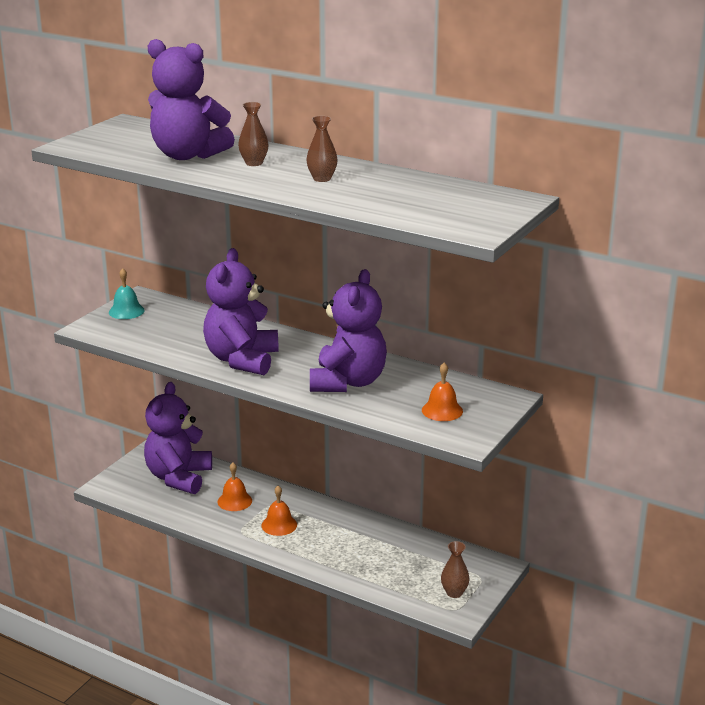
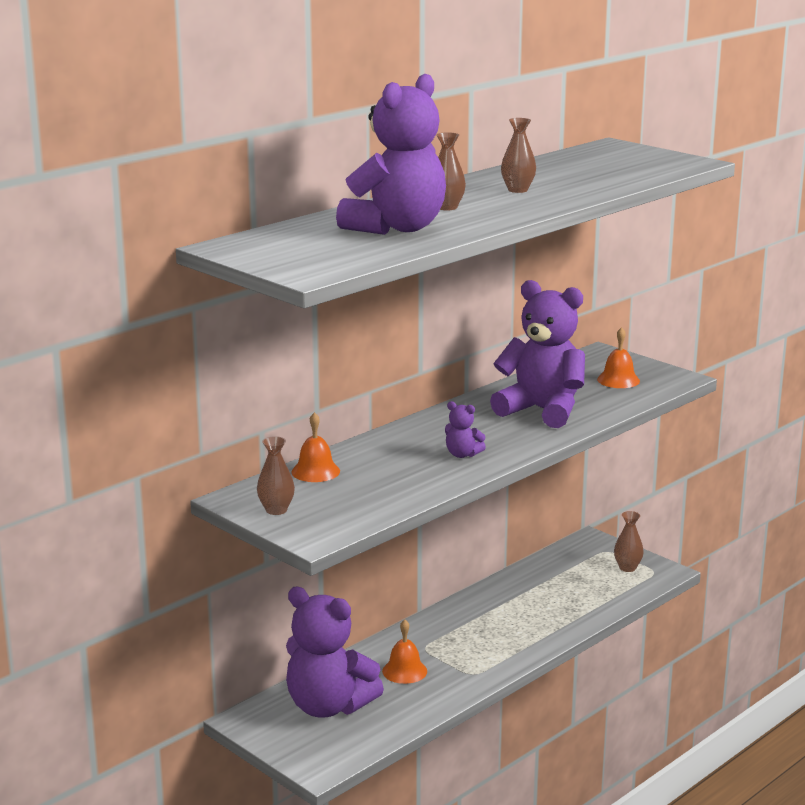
camera: 75 degrees left, 5 degrees down
turquoise bell [109,268,145,319] -> brown vase [257,436,295,515]
purple teddy bear [203,248,279,375] -> purple teddy bear [445,401,486,458], size x0.42
orange bell [262,486,297,536] -> orange bell moved to [291,412,340,482]

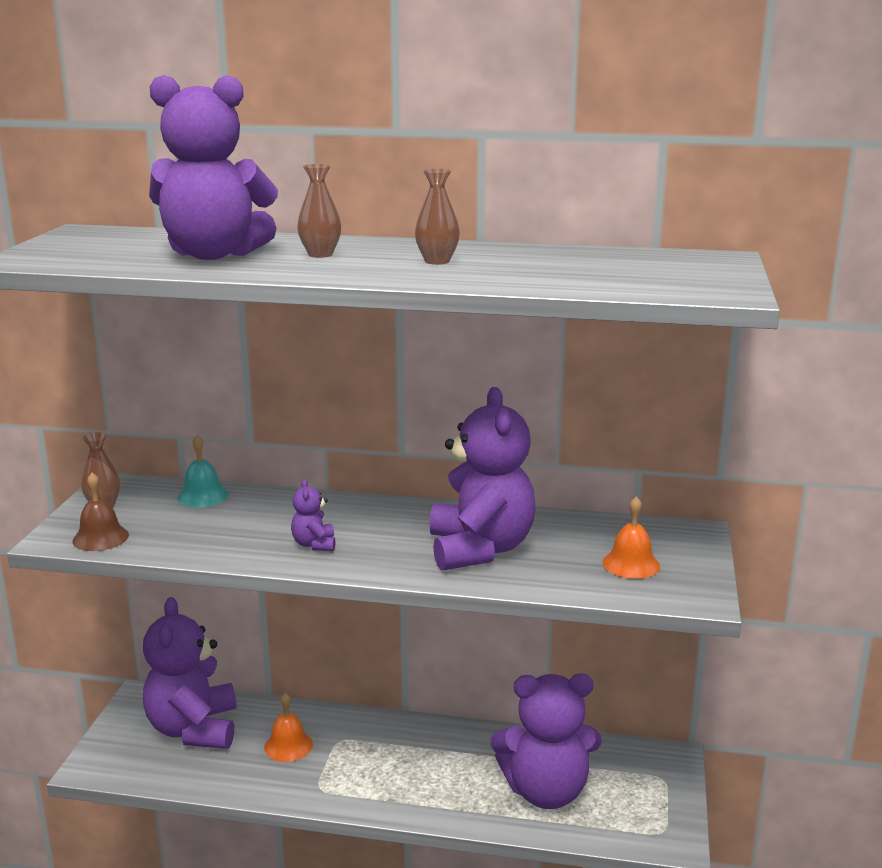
camera: 55 degrees right, 0 degrees up
orange bell [291,412,340,482] -> turquoise bell [177,435,228,508]
brown vase [614,511,644,572] -> none
none -> brown bell [73,473,129,551]
none -> purple teddy bear [491,674,602,809]

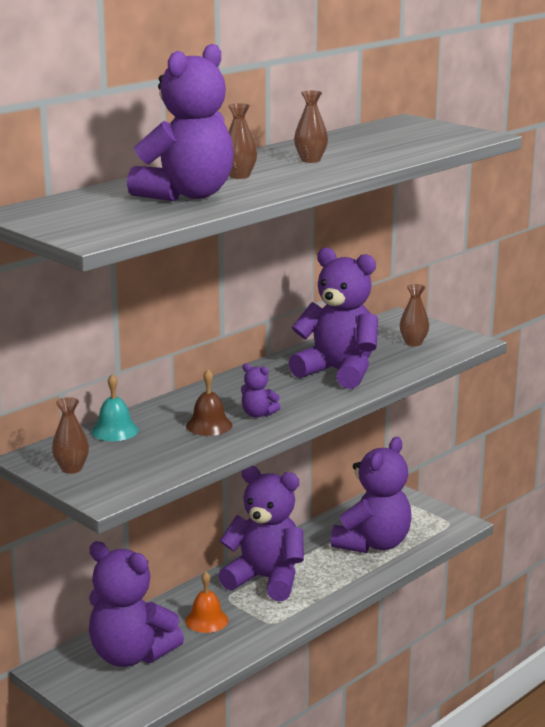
camera: 55 degrees left, 0 degrees up
brown bell [73,473,129,551] -> brown bell moved to [186,369,233,436]
orange bell [603,496,660,579] -> brown vase [400,284,429,346]
none -> purple teddy bear [218,466,304,601]

